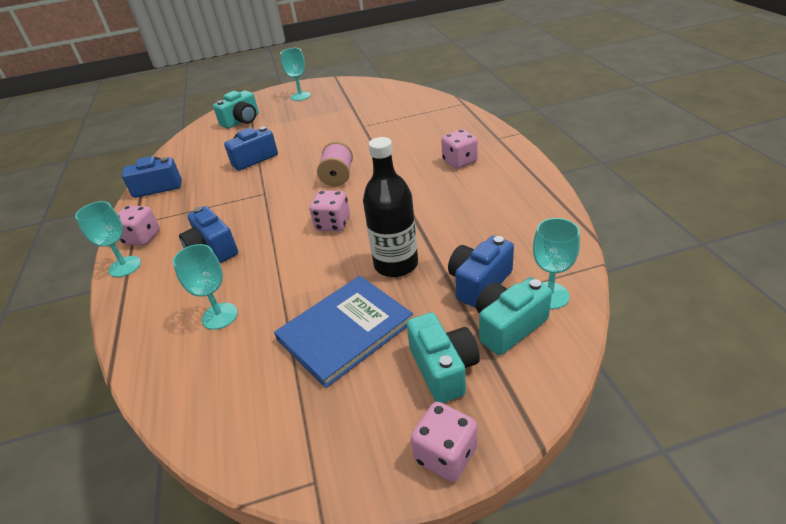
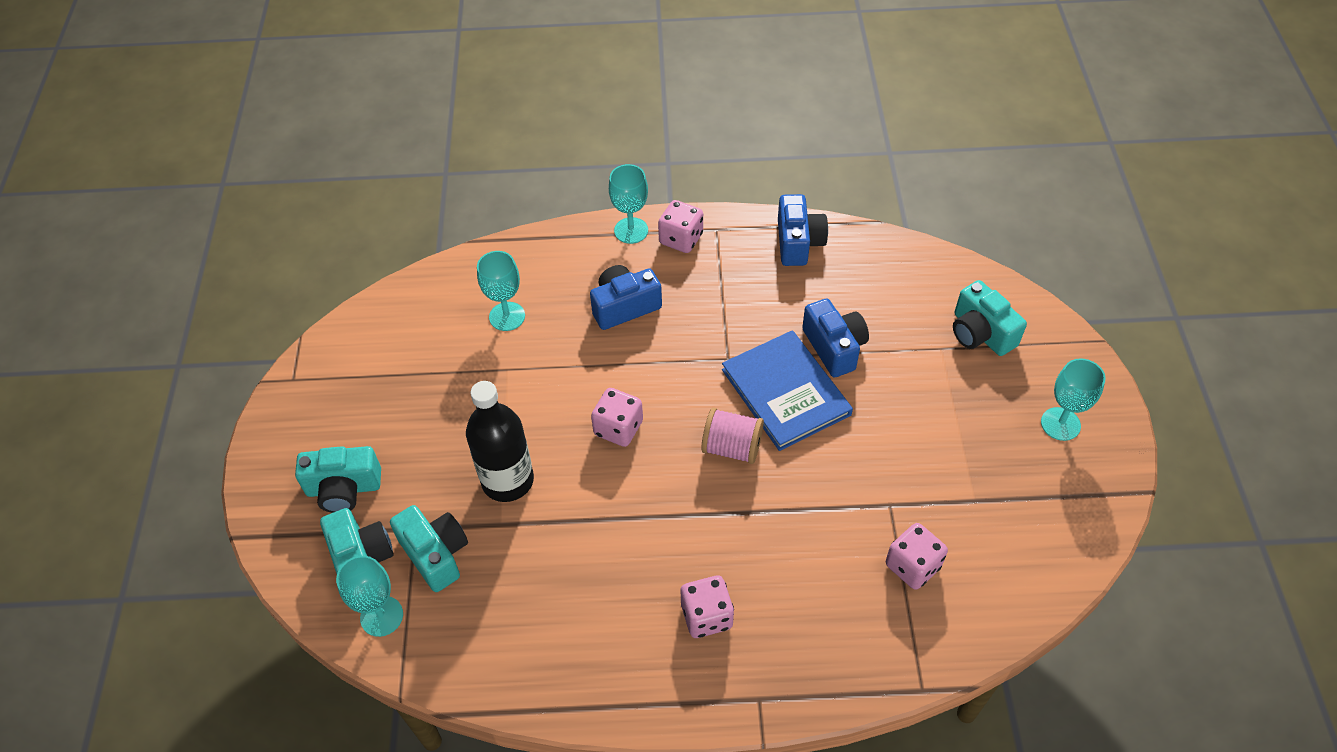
camera: 100 degrees right, 15 degrees up
blue book [274,276,413,388] -> blue book moved to [722,330,853,451]
pink dice [411,402,477,482] -> pink dice moved to [886,523,948,590]
blue camera [448,236,514,308] -> turquoise camera [390,505,468,592]

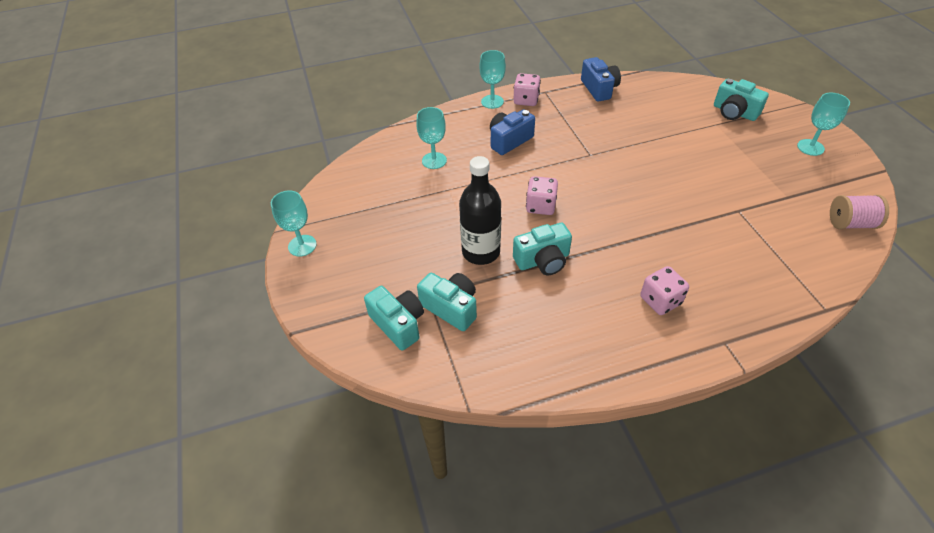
camera: 15 degrees left, 5 degrees down
turquoise camera [295,446,381,513] -> turquoise camera moved to [513,223,572,275]
turquoise goblet [336,556,403,637] -> turquoise goblet moved to [271,190,317,256]
pink spool [701,408,764,464] -> pink spool moved to [830,195,889,229]
blue book [722,330,853,451] -> none
blue camera [802,299,869,377] -> none
pink dice [886,523,948,590] -> none

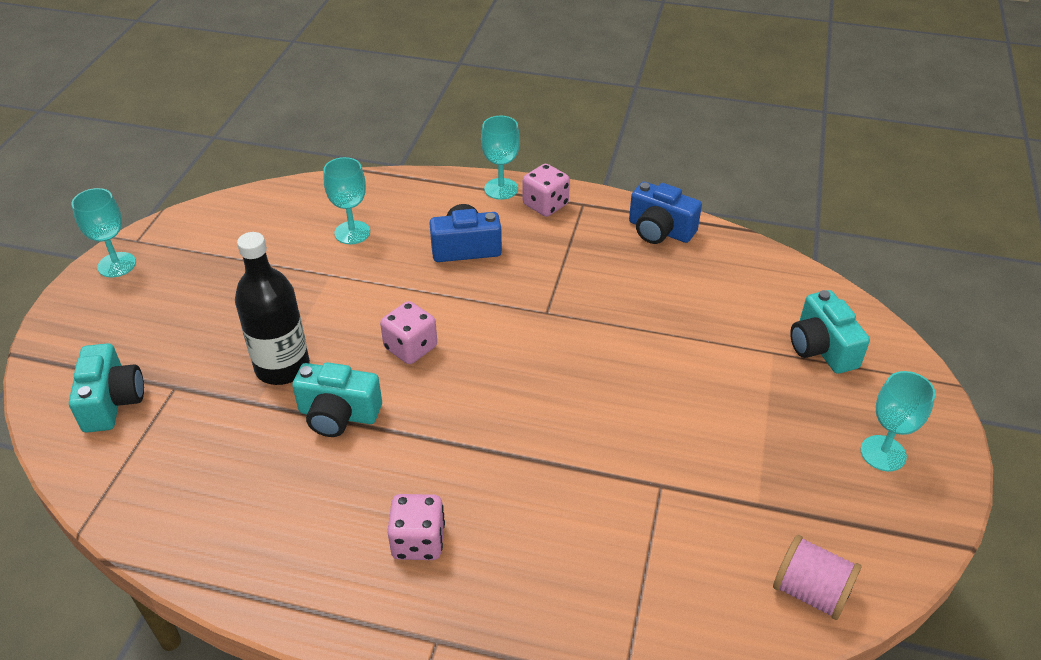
camera: 30 degrees right, 5 degrees down
turquoise camera [417,273,477,331] -> none
blue camera [581,57,621,102] -> blue camera turned 105 degrees clockwise [629,181,702,244]

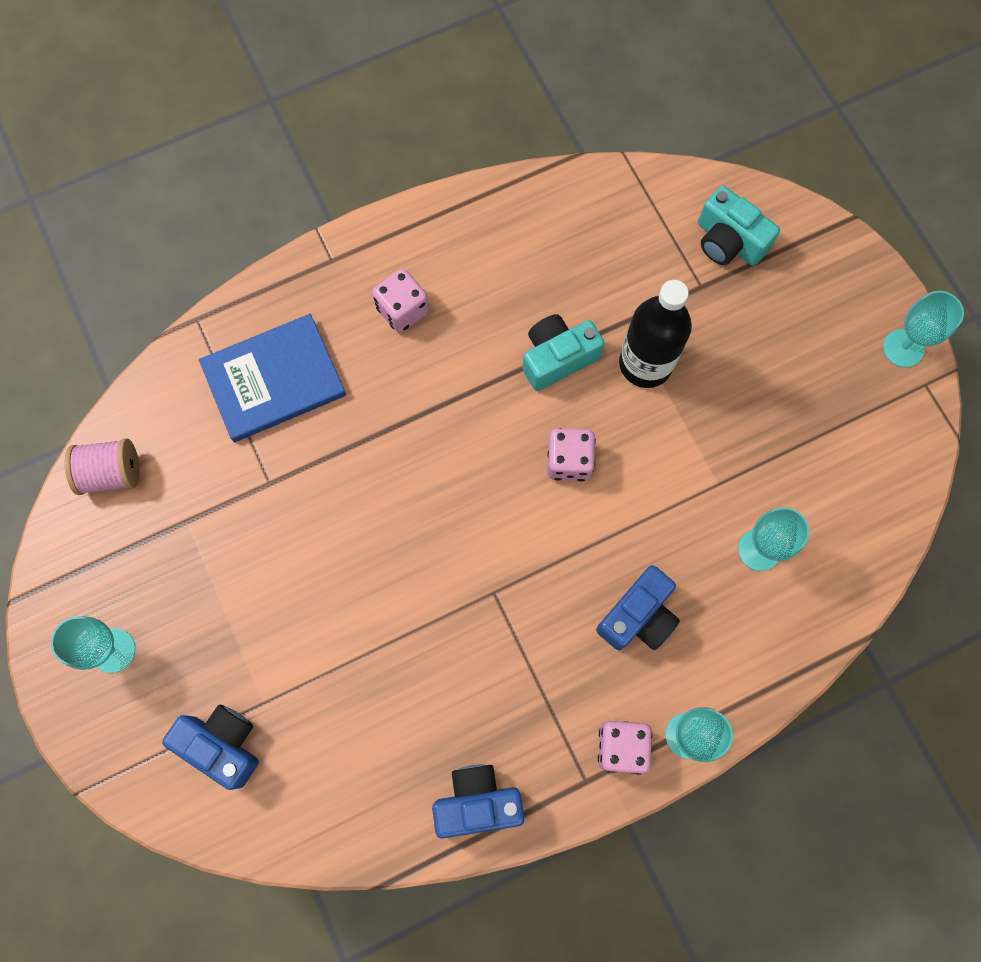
camera: 140 degrees right, 30 degrees up
turquoise camera [790,290,870,373] -> blue camera [162,705,259,790]
none -> blue book [199,314,346,442]

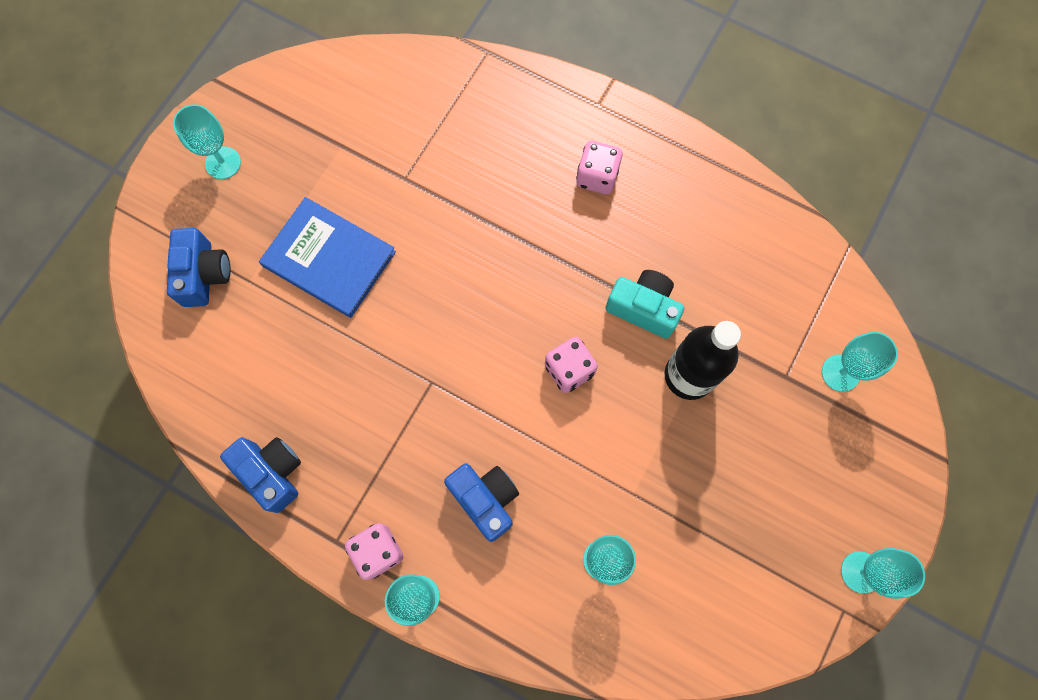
camera: 55 degrees right, 0 degrees up
pink spool [64,438,140,495] -> none
blue book [199,314,346,442] -> blue book moved to [259,197,396,318]
blue camera [596,565,680,650] -> blue camera turned 135 degrees counterclockwise [444,463,519,542]
turquoise camera [698,186,780,266] -> turquoise goblet [822,332,898,392]

